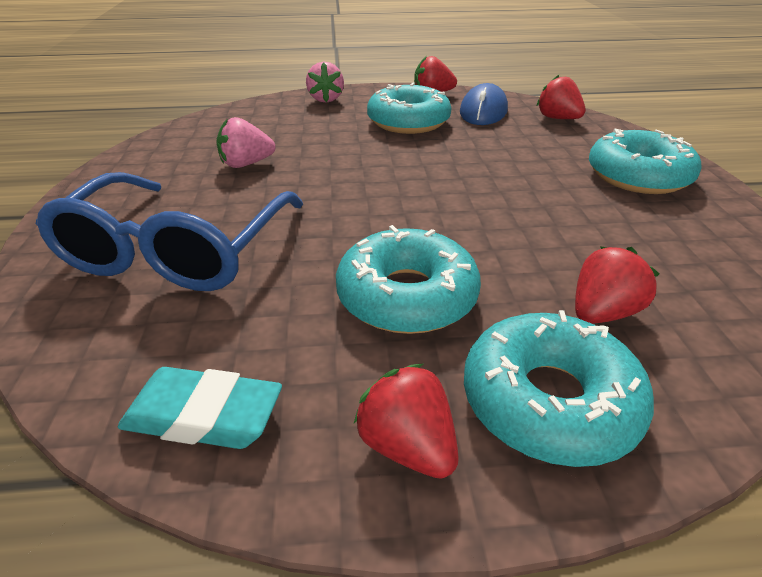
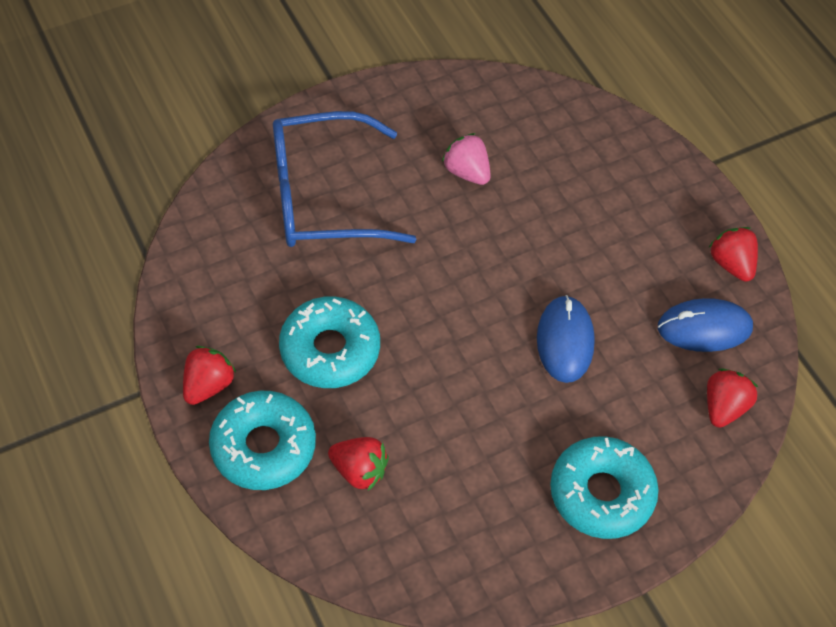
camera: 65 degrees right, 20 degrees up
turquoise eraser [118,367,282,449] -> none
pink strawberry [306,62,344,103] -> none
turquoise donut [367,82,452,134] -> none
none -> blue mouse [537,295,595,383]

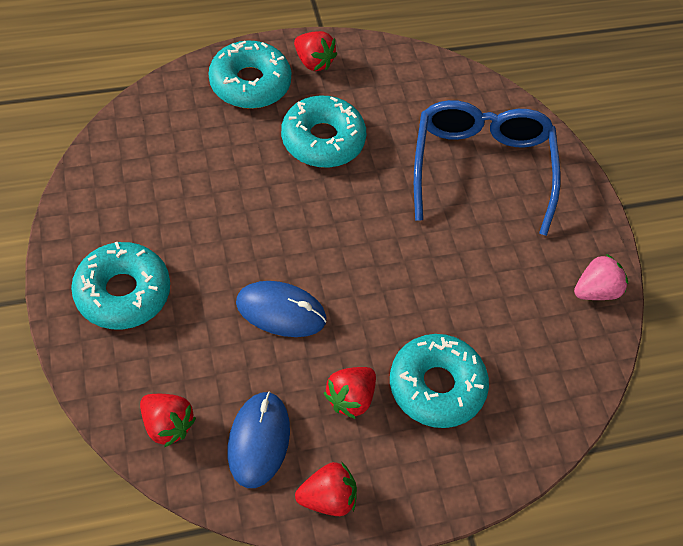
camera: 100 degrees right, 0 degrees up
red strawberry [328,437,389,491] -> red strawberry moved to [324,367,376,419]
pink strawberry [442,133,491,185] -> pink strawberry moved to [574,254,628,300]
none -> turquoise donut [390,334,489,428]

